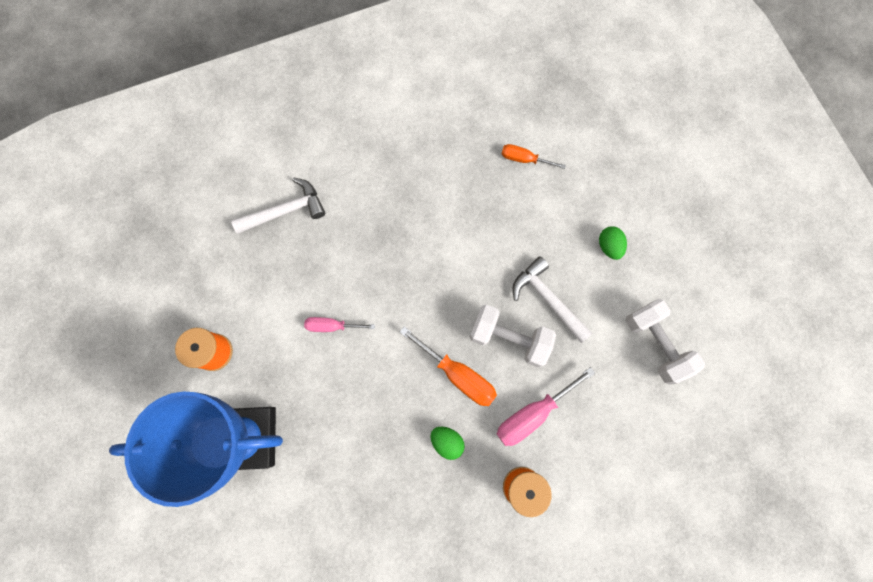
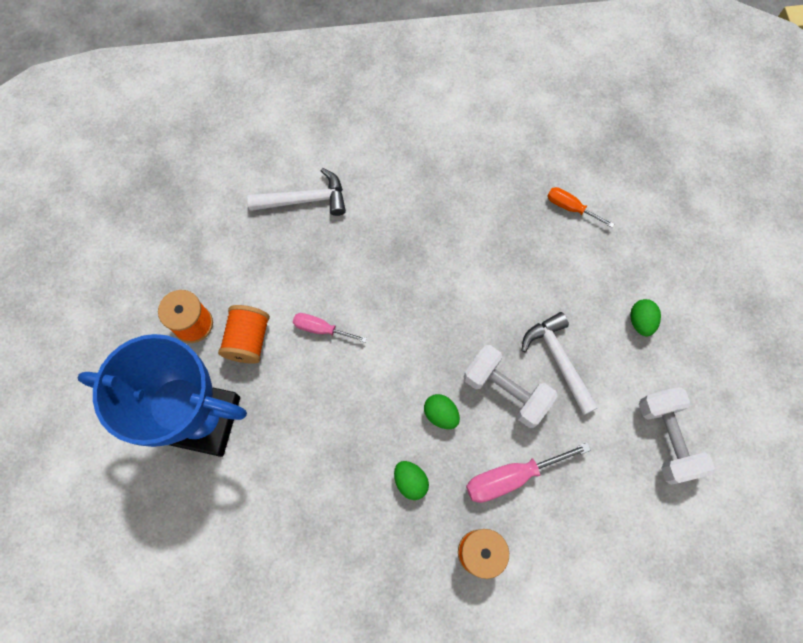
camera: 15 degrees right, 5 degrees down
orange screwdriver [400,326,497,406] -> green egg [424,394,460,429]
none -> orange spool [218,305,270,364]

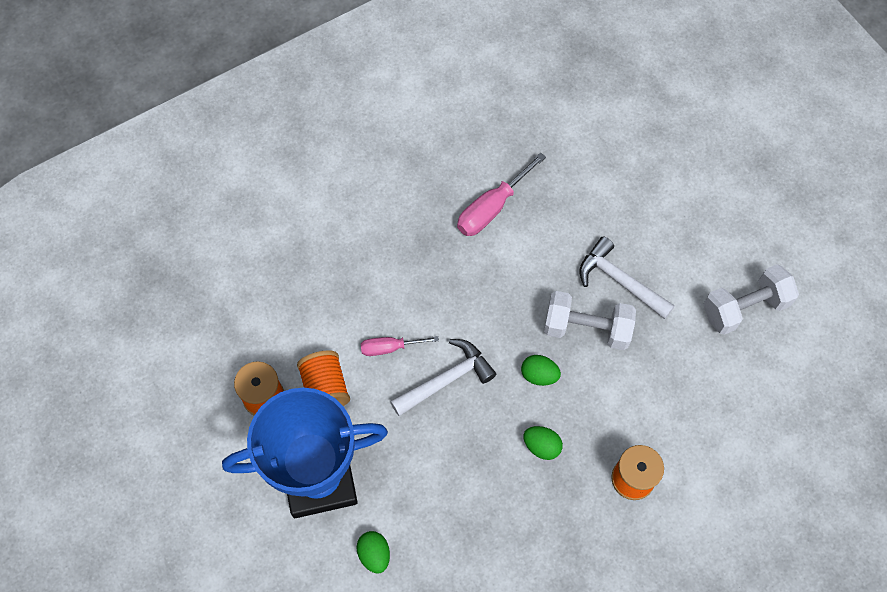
camera: 25 degrees left, 5 degrees down
white hammer [247,168,346,216] -> white hammer moved to [390,339,496,416]
pink screwdriver [466,443,591,503] -> pink screwdriver moved to [457,152,546,236]
orange screwdriver [547,187,614,228] -> none
green egg [630,299,661,336] -> green egg moved to [356,531,390,574]
white dumbbell [639,387,715,485] -> white dumbbell turned 75 degrees counterclockwise [703,264,799,335]

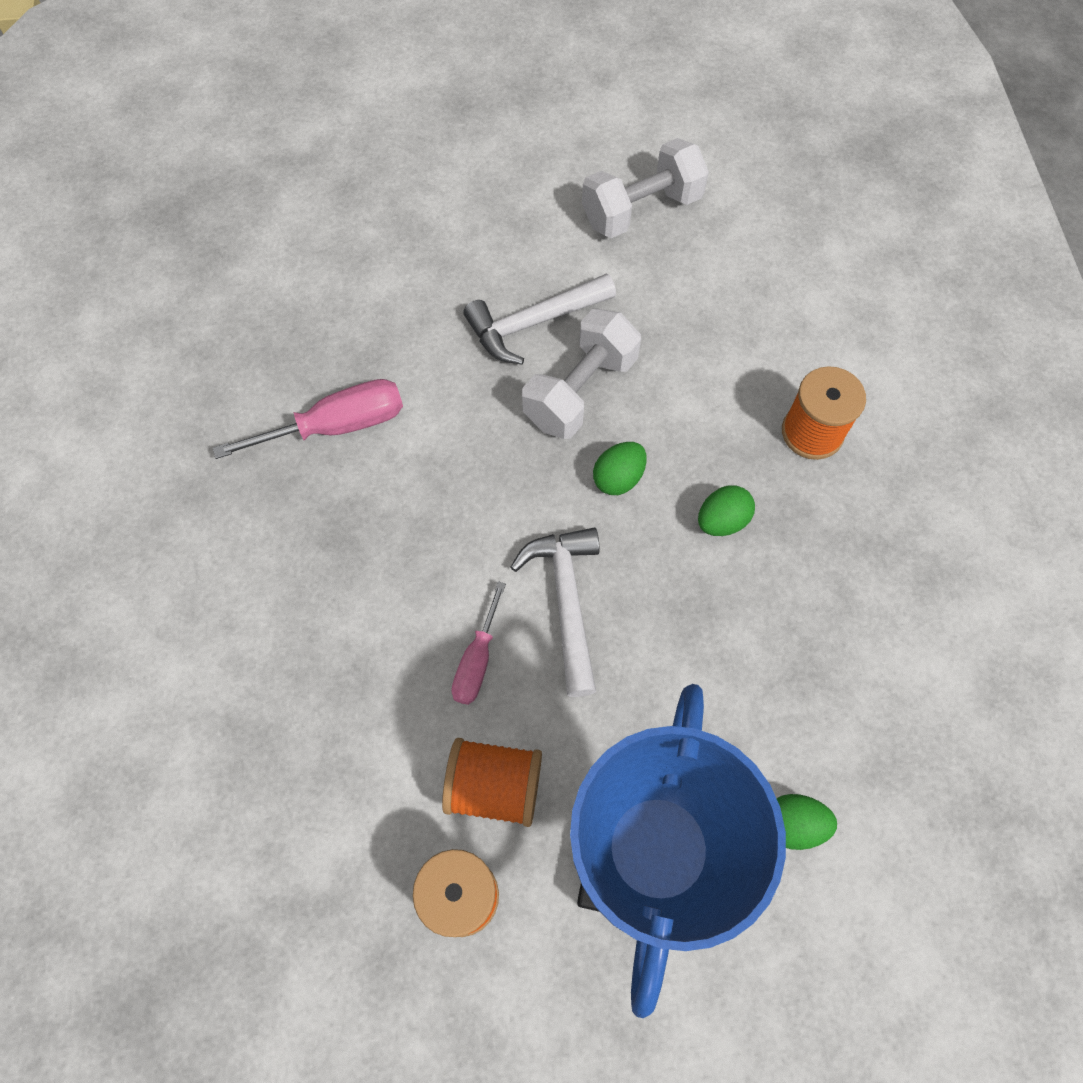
camera: 65 degrees left, 0 degrees up
pink screwdriver [457,152,546,236] -> pink screwdriver turned 90 degrees counterclockwise [213,379,403,459]
white dumbbell [703,264,799,335] -> white dumbbell turned 60 degrees clockwise [582,138,709,238]

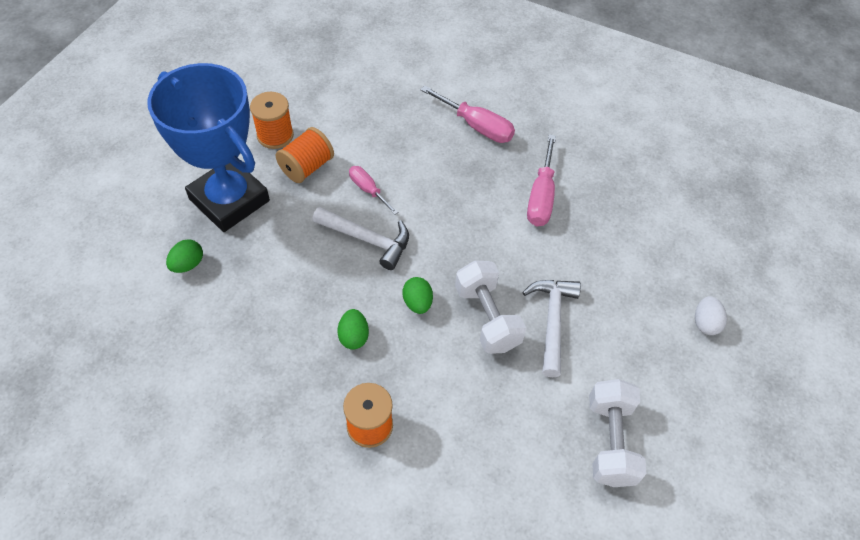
camera: 120 degrees right, 10 degrees down
none -> pink screwdriver [420,85,515,143]
none -> white egg [695,296,727,335]

